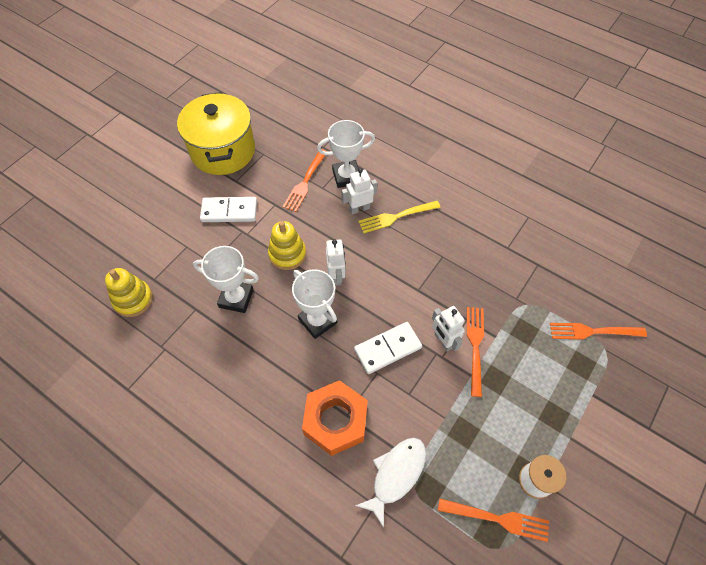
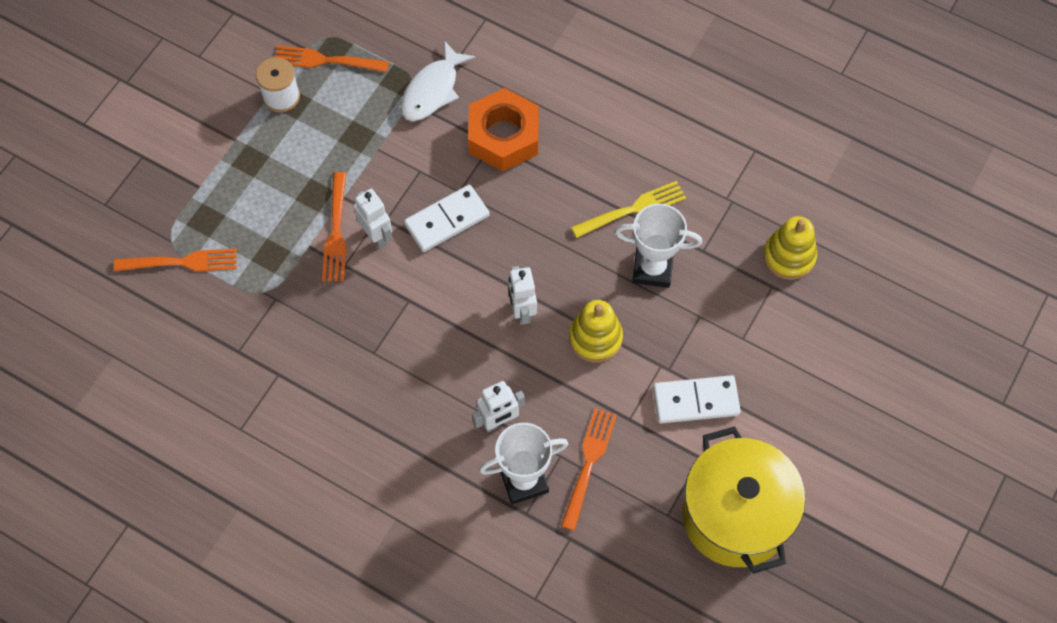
camera: 175 degrees right, 5 degrees up
white trophy [292,269,337,339] -> none
yellow fork [358,201,440,233] -> yellow fork moved to [571,181,686,238]

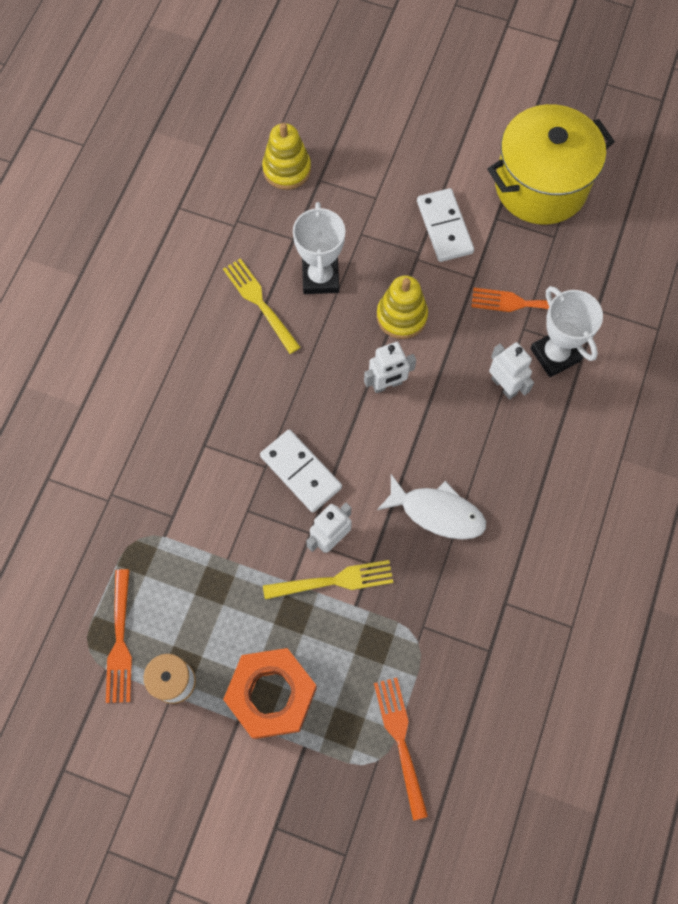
camera: 100 degrees left, 5 degrees up
orange fork [322,172,347,281] -> yellow fork [263,560,393,599]
white fish [401,40,475,121] -> white fish moved to [377,474,486,540]
orange nut [468,88,539,171] -> orange nut moved to [223,648,317,739]

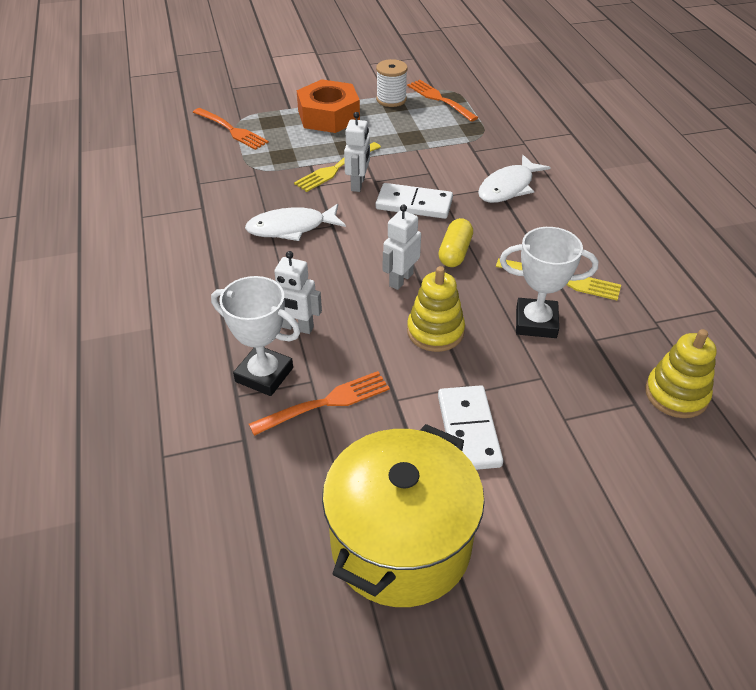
camera: 145 degrees right, 25 degrees down
white trophy [293,202,345,294] -> white trophy turned 45 degrees counterclockwise [500,227,598,338]
white domino [417,188,474,262] -> white domino turned 45 degrees clockwise [438,385,503,470]
none -> yellow capsule [439,218,473,267]
none -> white fish [478,155,551,203]

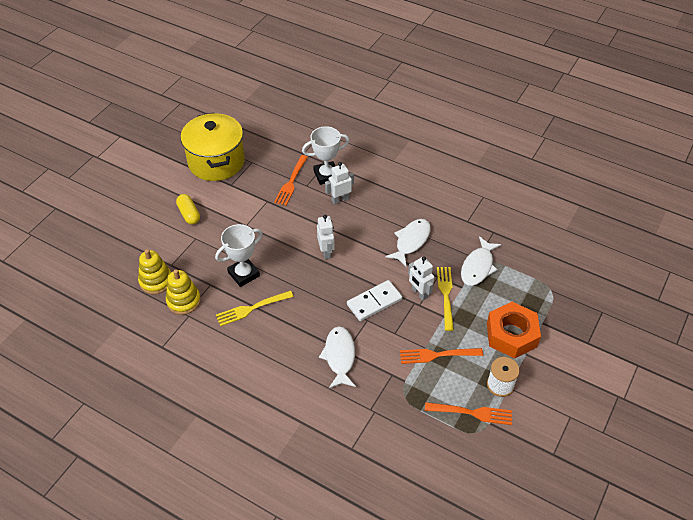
camera: 135 degrees right, 5 degrees up
orange fork [193,108,269,150] -> orange fork moved to [400,348,483,364]
yellow stacking toy [407,266,465,352] -> yellow stacking toy moved to [166,269,201,315]
white domino [438,385,503,470] -> none
yellow capsule [439,218,473,267] -> yellow capsule moved to [176,194,200,224]
none -> white fish [461,236,502,286]

